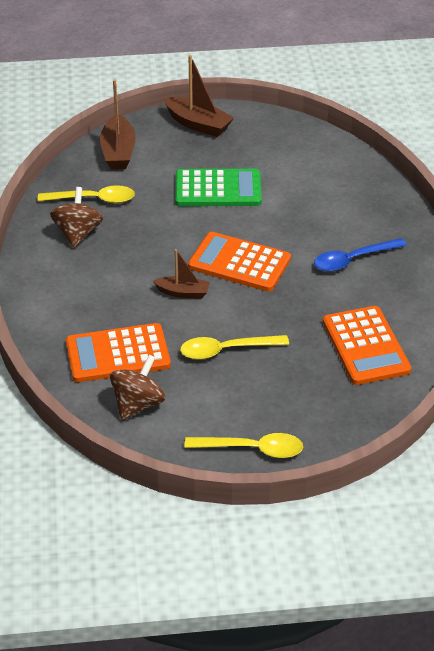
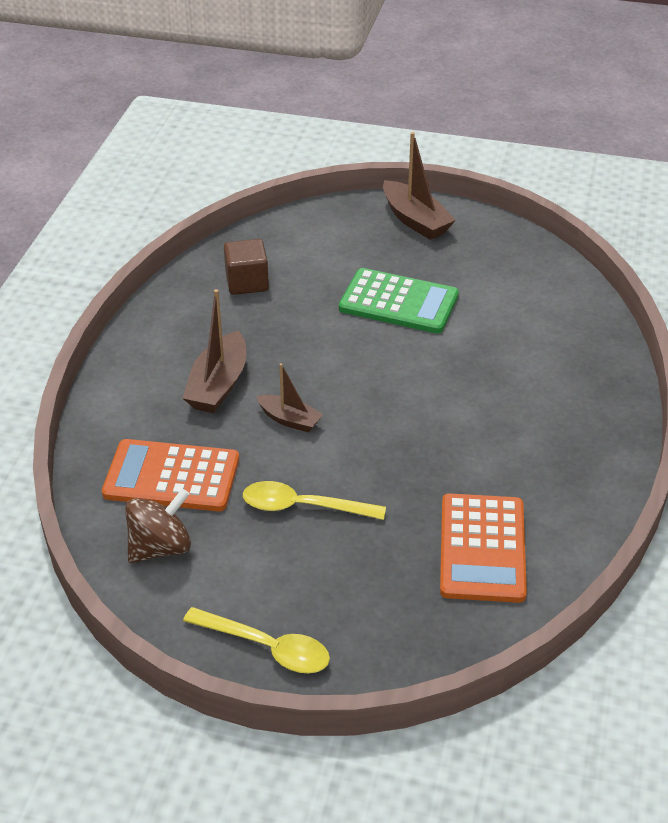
camera: 20 degrees right, 0 degrees up
yellow spoon [37,185,135,203] -> brown cube [224,239,269,295]
brown spinning top [50,187,103,248] -> none
brown boat [100,79,136,169] -> brown boat moved to [183,289,246,413]
orange calculator [188,232,291,292] -> none
blue spoon [314,238,407,272] -> none

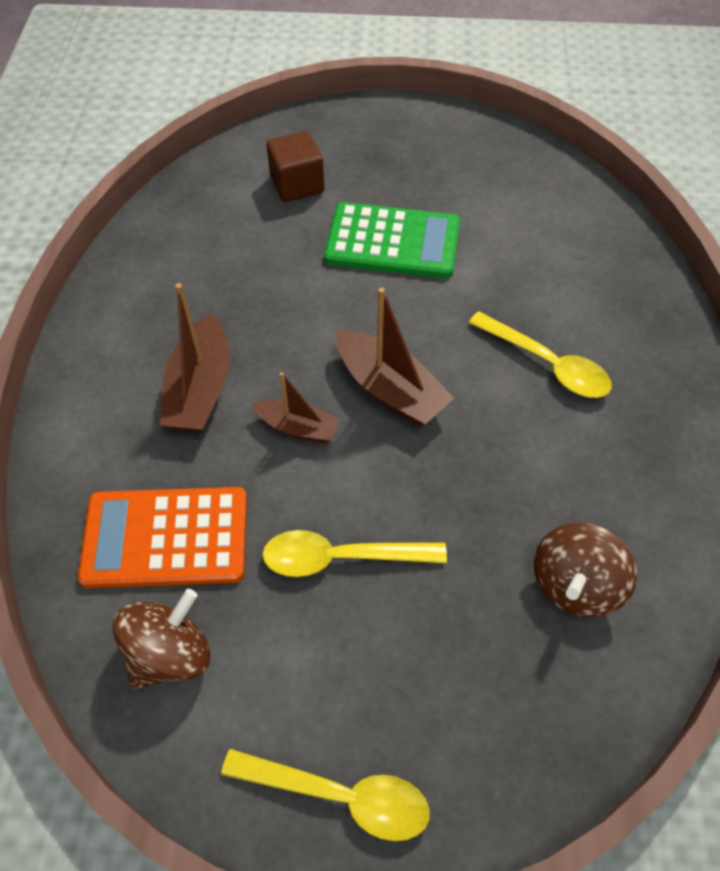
camera: 10 degrees left, 15 degrees up
brown cube [224,239,269,295] -> brown cube moved to [266,131,324,202]
brown boat [383,132,456,240] -> brown boat moved to [336,287,454,426]
orange calculator [440,493,527,603] -> brown spinning top [534,523,637,617]
none -> yellow spoon [469,311,612,398]

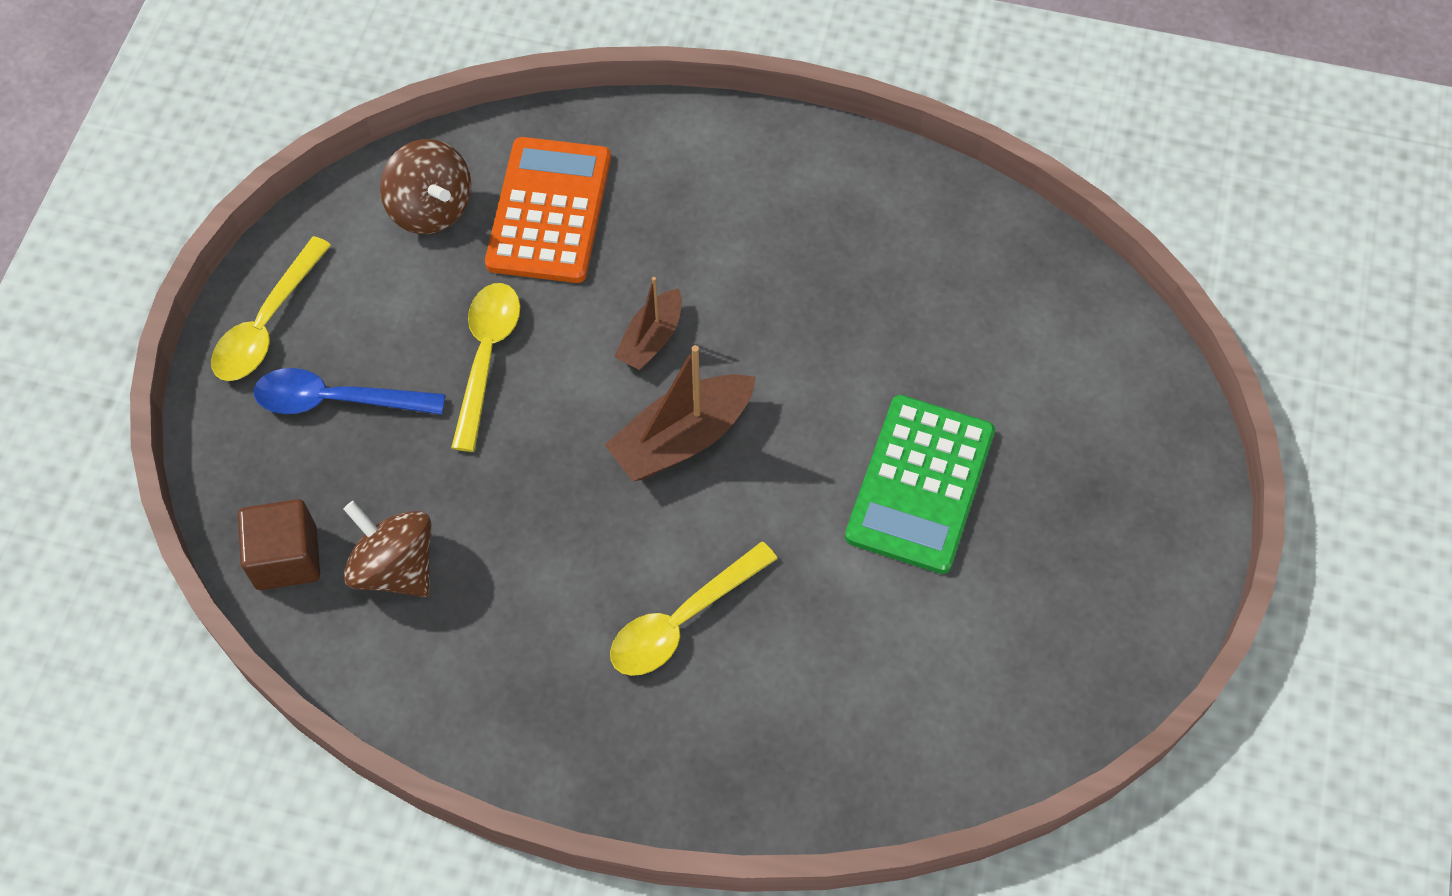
camera: 100 degrees right, 5 degrees up
brown boat [160,283,229,432] -> none
brown cube [266,131,324,202] -> brown cube moved to [238,499,320,590]
none -> blue spoon [254,368,445,415]

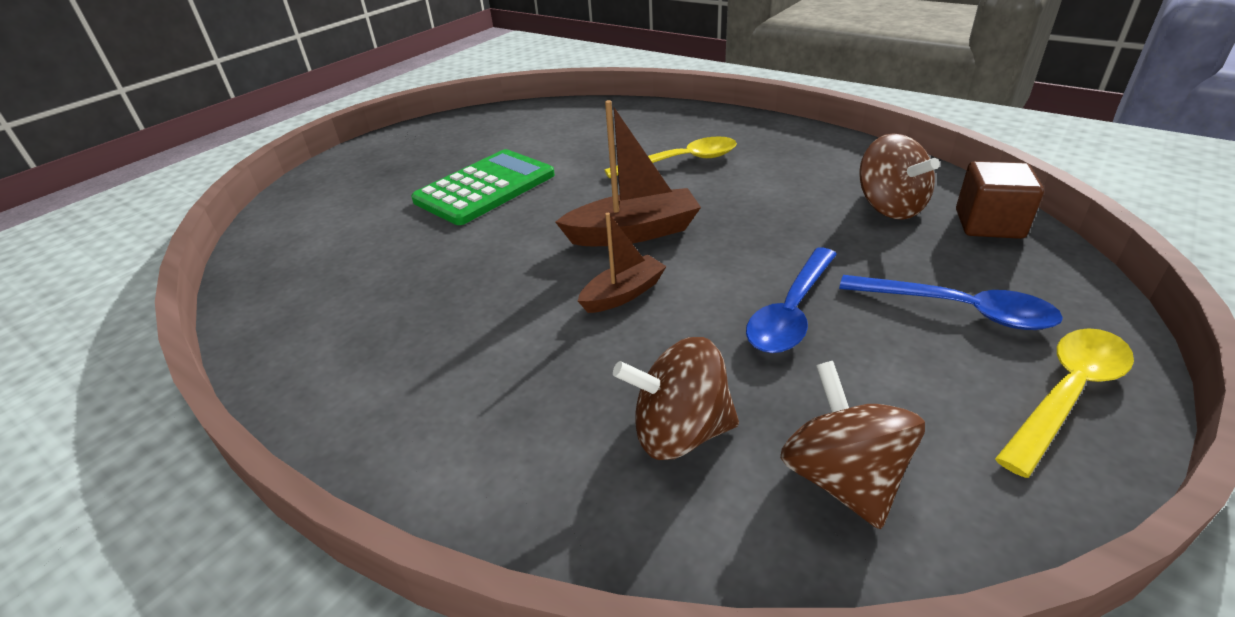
camera: 155 degrees left, 25 degrees down
yellow spoon [451,283,520,452] -> blue spoon [746,247,837,353]
orange calculator [485,137,611,283] -> brown spinning top [613,337,739,460]

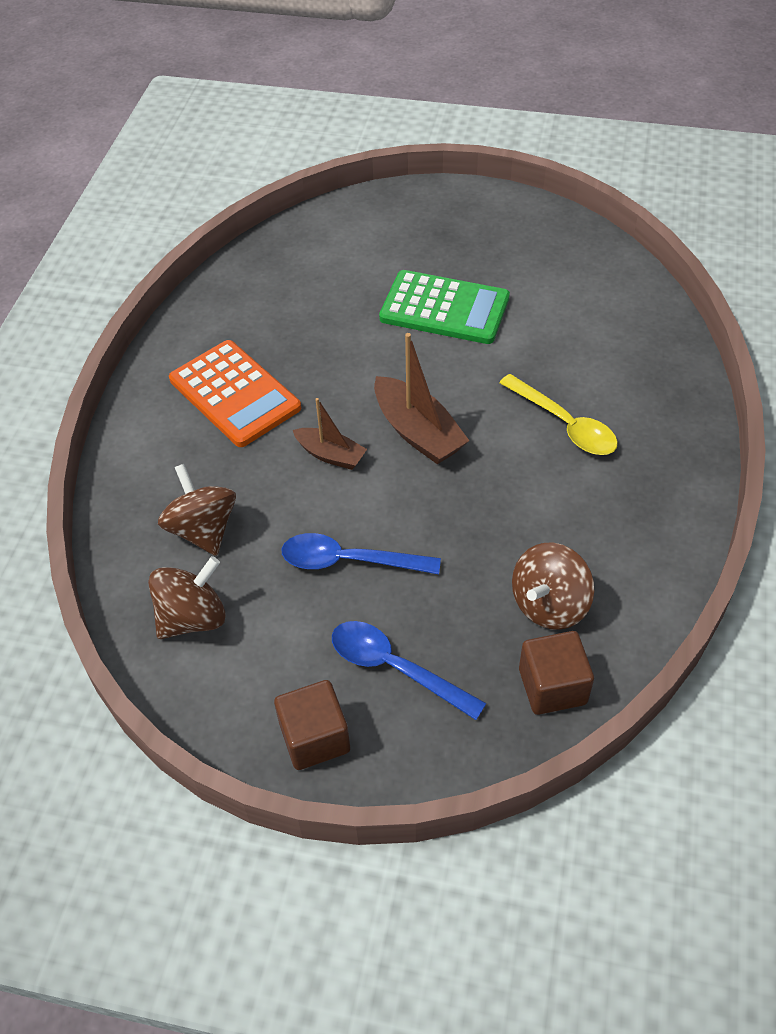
camera: 65 degrees right, 15 degrees up
blue spoon [839,275,1063,330] -> blue spoon turned 120 degrees clockwise [332,621,487,720]
yellow spoon [995,328,1134,478] -> brown cube [274,680,350,770]
none -> orange calculator [169,340,301,447]

